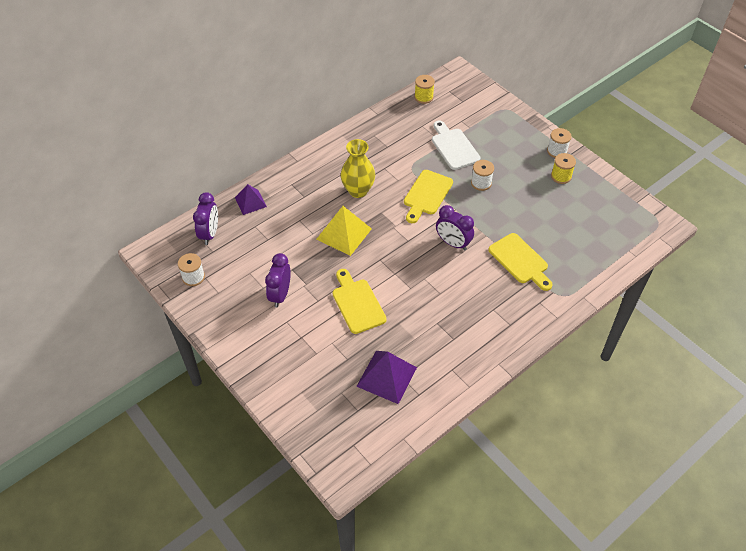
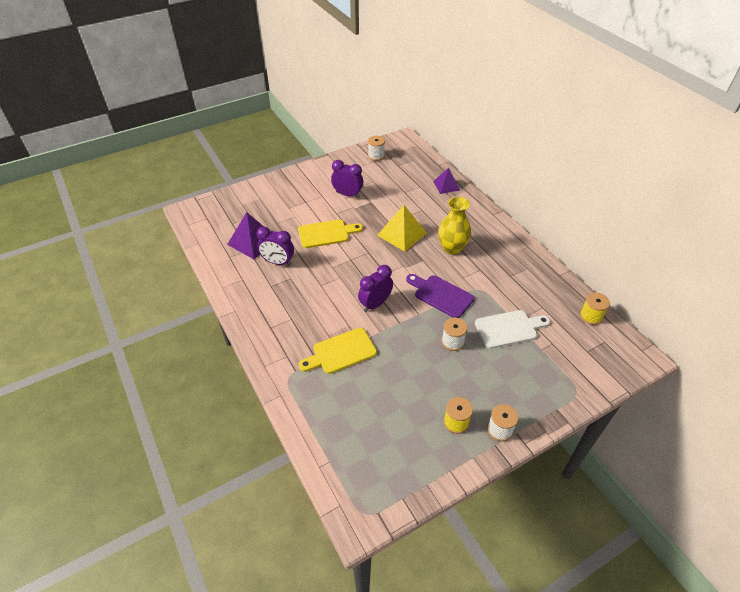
camera: 100 degrees right, 5 degrees down
purple clock [193,192,218,245] -> purple clock moved to [256,227,294,266]
yellow cutting board [404,170,453,223] -> purple cutting board [406,274,474,318]

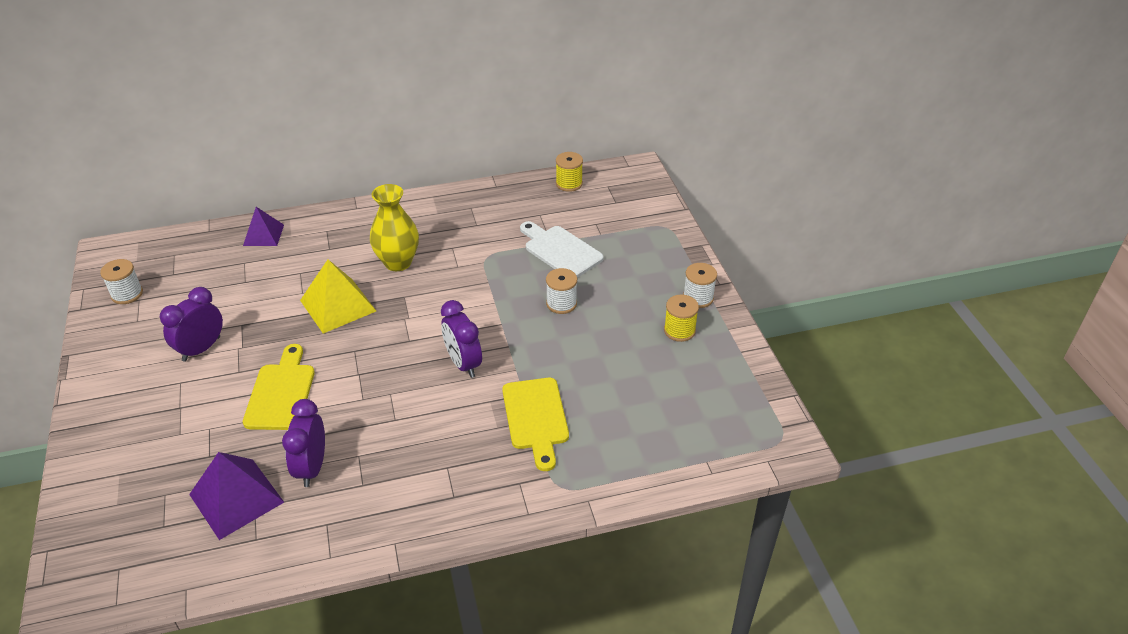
camera: 75 degrees left, 5 degrees down
purple clock [256,227,294,266] -> purple clock turned 150 degrees clockwise [282,399,325,487]
purple cutting board [406,274,474,318] -> none
white cutting board [475,310,550,349] -> white cutting board turned 45 degrees counterclockwise [520,221,604,278]

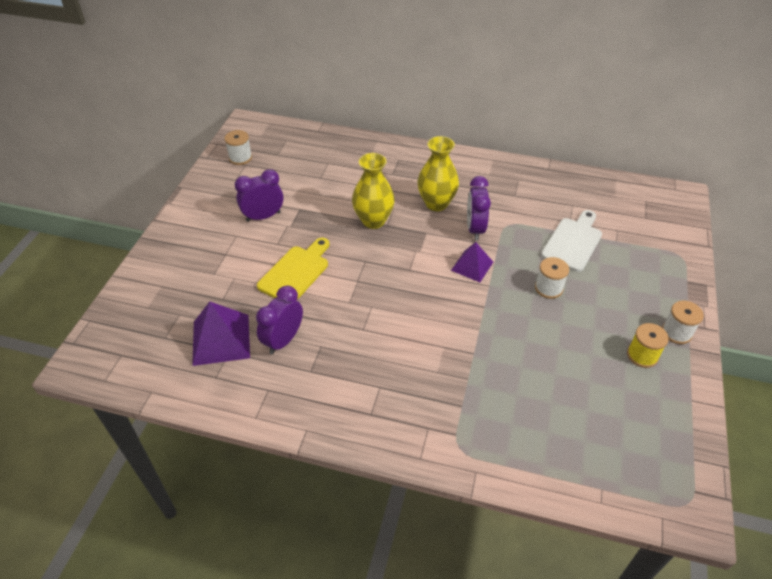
camera: 30 degrees right, 5 degrees up
purple pyramid [243,207,284,246] -> purple pyramid moved to [451,242,493,282]
yellow pyramid [300,259,376,334] -> yellow vase [352,153,395,229]
purple clock [441,300,482,378] -> purple clock moved to [467,176,491,241]
yellow cutting board [502,378,569,471] -> none
white cutting board [520,221,604,278] -> white cutting board turned 45 degrees clockwise [541,210,602,272]
yellow spool [556,152,583,192] -> none

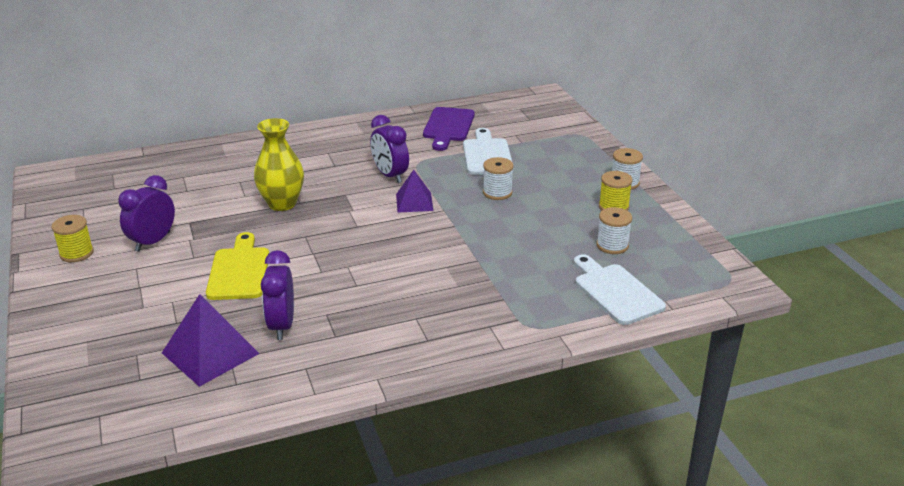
camera: 35 degrees left, 15 degrees down
white spool [224,130,252,165] -> white spool moved to [596,207,632,254]
yellow vase [417,136,459,211] -> none
none -> yellow spool [52,215,94,262]
none -> purple cutting board [423,107,475,151]
none -> white cutting board [574,254,666,325]

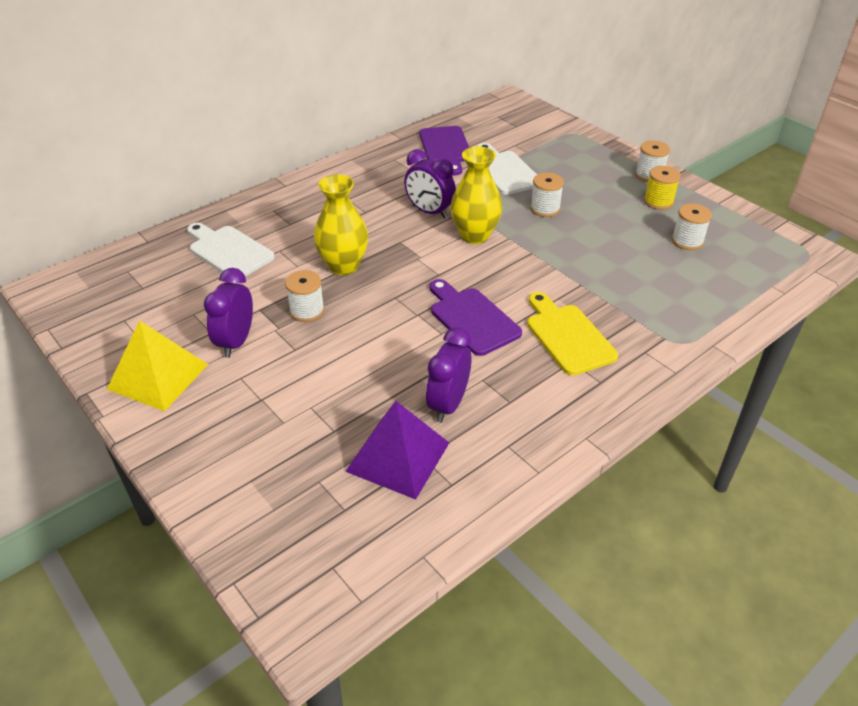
camera: 20 degrees left, 10 degrees up
yellow spool [52,215,94,262] -> yellow pyramid [107,320,208,411]
yellow cutting board [206,232,269,300] -> yellow cutting board moved to [527,292,618,376]
purple clock [261,250,294,340] -> purple clock turned 45 degrees clockwise [426,327,471,423]
purple pyramid [396,170,433,212] -> yellow vase [450,146,503,244]
white cutting board [574,254,666,325] -> white cutting board moved to [187,223,275,277]
none -> white spool [285,270,325,322]
none -> purple cutting board [430,279,522,356]

